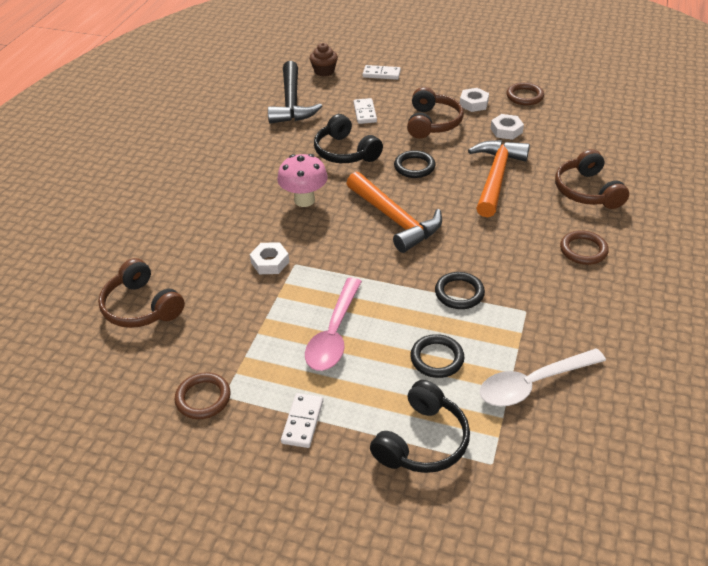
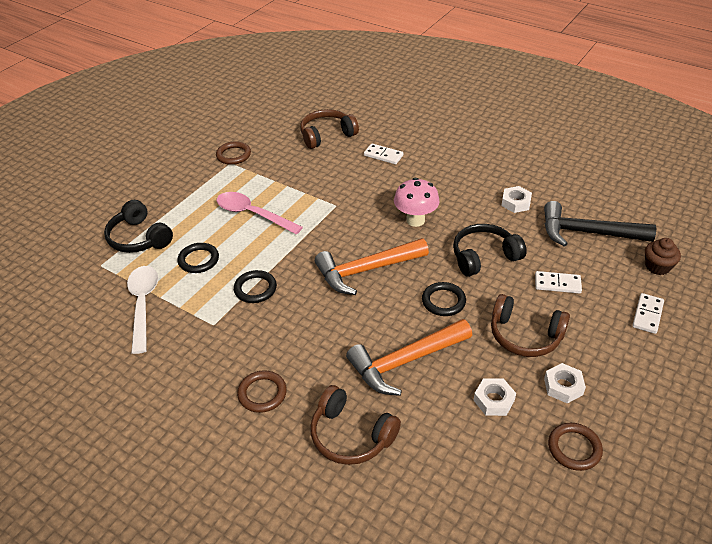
camera: 105 degrees right, 0 degrees up
white nut [250,242,289,274] -> white nut moved to [501,186,532,213]
white domino [281,393,323,448] -> white domino moved to [364,143,404,164]
orange hammer [468,140,530,217] -> orange hammer turned 120 degrees clockwise [346,319,472,396]
brown headphones [555,149,629,209] -> brown headphones turned 150 degrees counterclockwise [310,385,401,465]

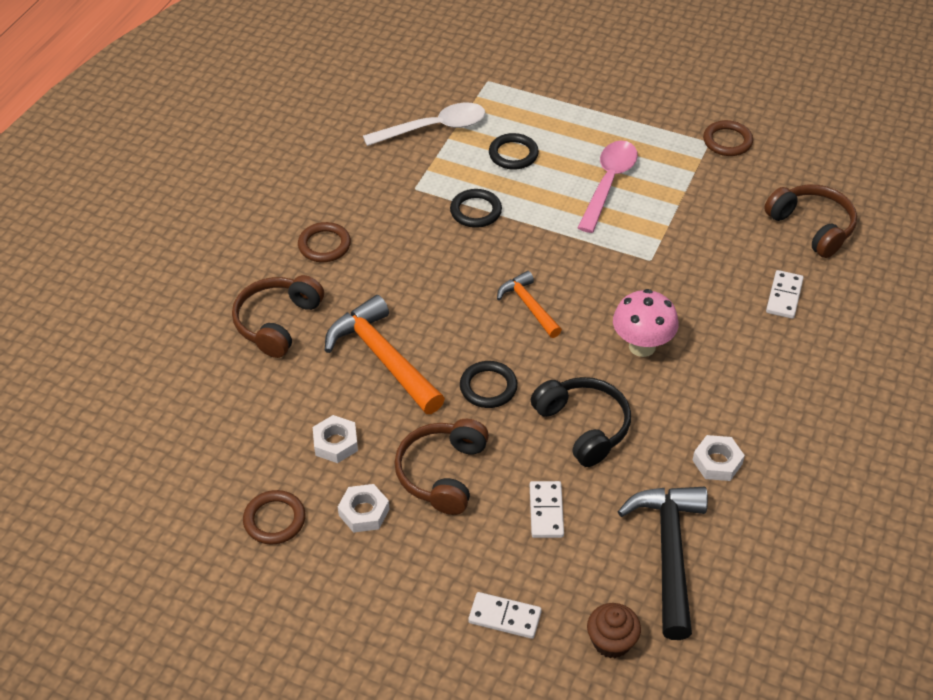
camera: 80 degrees right, 5 degrees up
black headphones [104,200,173,253] -> none
orange hammer [315,238,429,295] -> orange hammer [497,271,562,338], size x0.58

